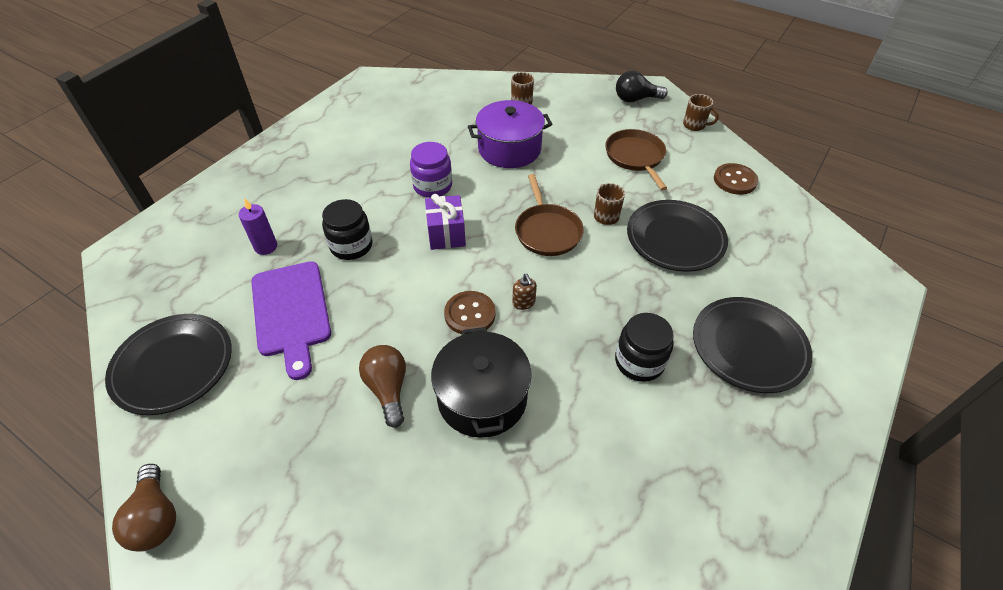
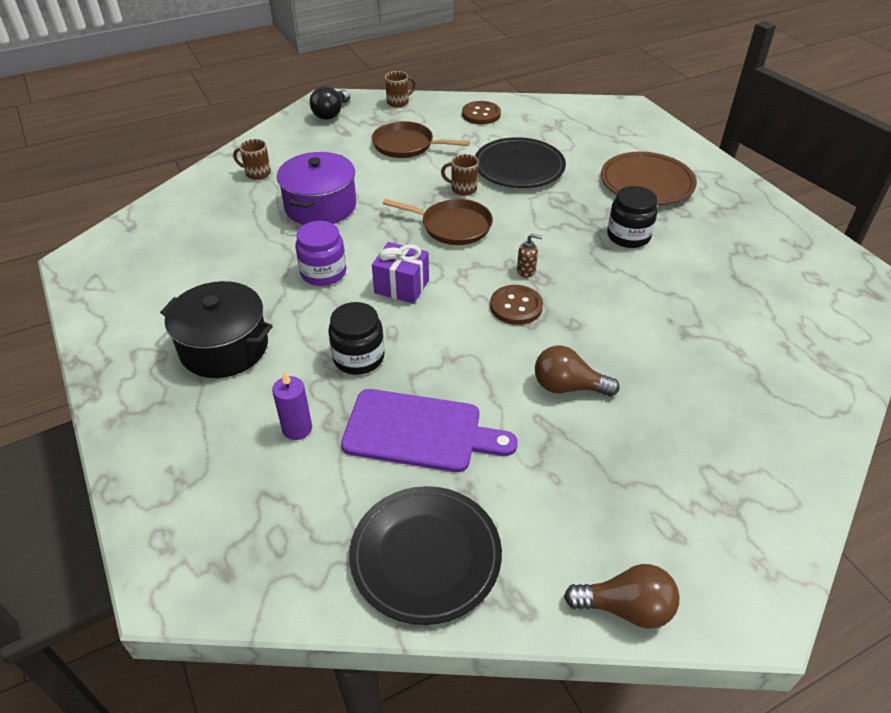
camera: 60 degrees left, 5 degrees down
black pot [431,327,532,438] -> black pot moved to [160,281,273,378]
black plate [693,297,812,393] -> brown plate [601,152,697,205]

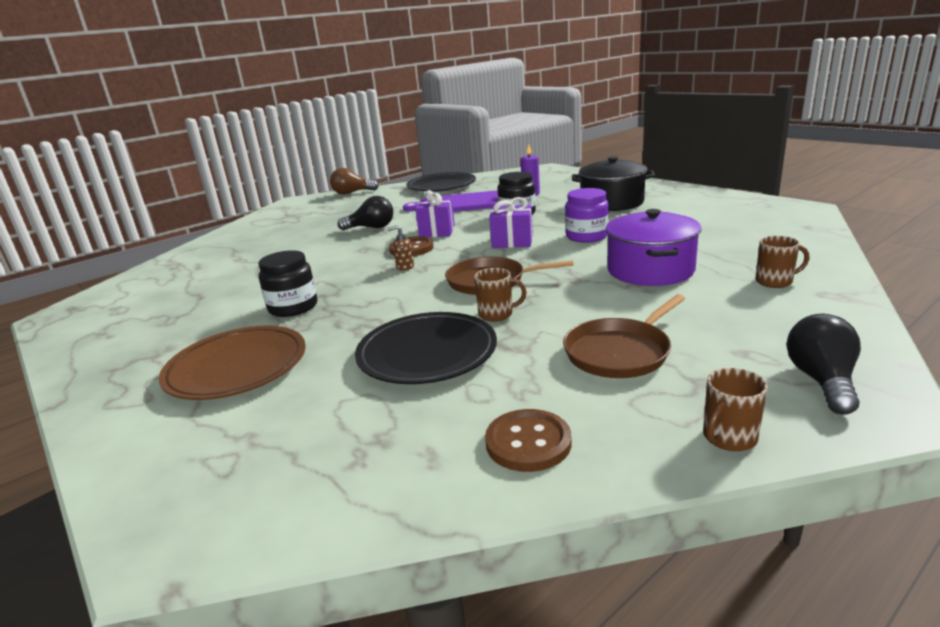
camera: 170 degrees right, 20 degrees down
brown pan [372,121,470,158] -> brown pan turned 135 degrees clockwise [563,294,685,378]
brown light bulb [535,346,620,396] -> black light bulb [337,196,393,231]
none -> purple gift [415,190,455,237]

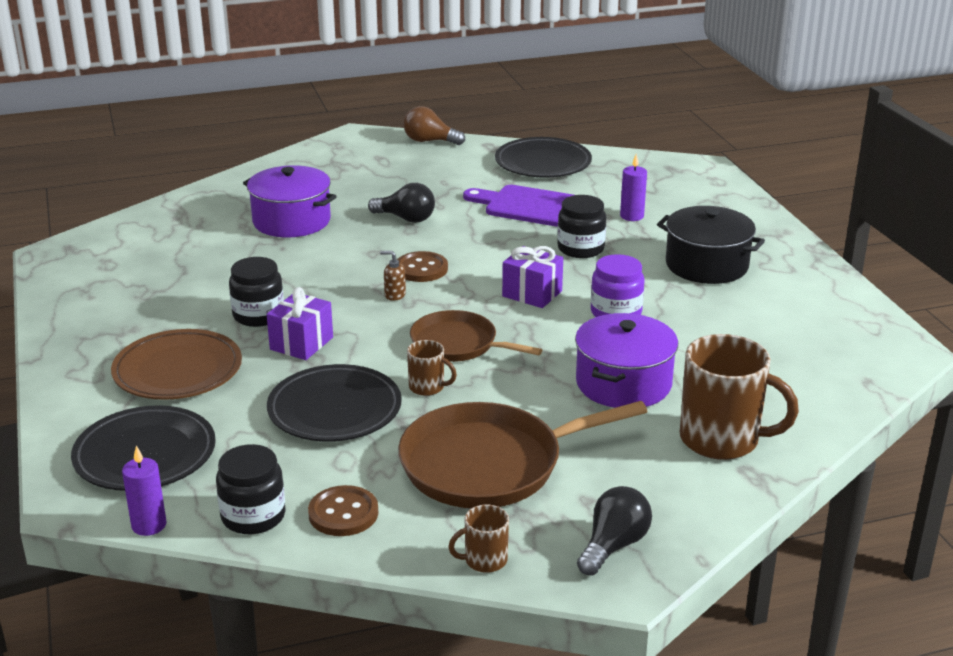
camera: 20 degrees right, 5 degrees up
purple gift [415,190,455,237] -> purple gift moved to [267,287,333,360]
brown pan [563,294,685,378] -> brown pan [398,401,648,508], size x1.61
brown mug [755,236,810,288] -> brown mug [680,334,799,460], size x2.09
none -> black plate [71,405,216,491]
none -> purple candle [122,446,167,536]
none -> black jar [216,444,286,534]
none -> purple pot [243,165,337,237]

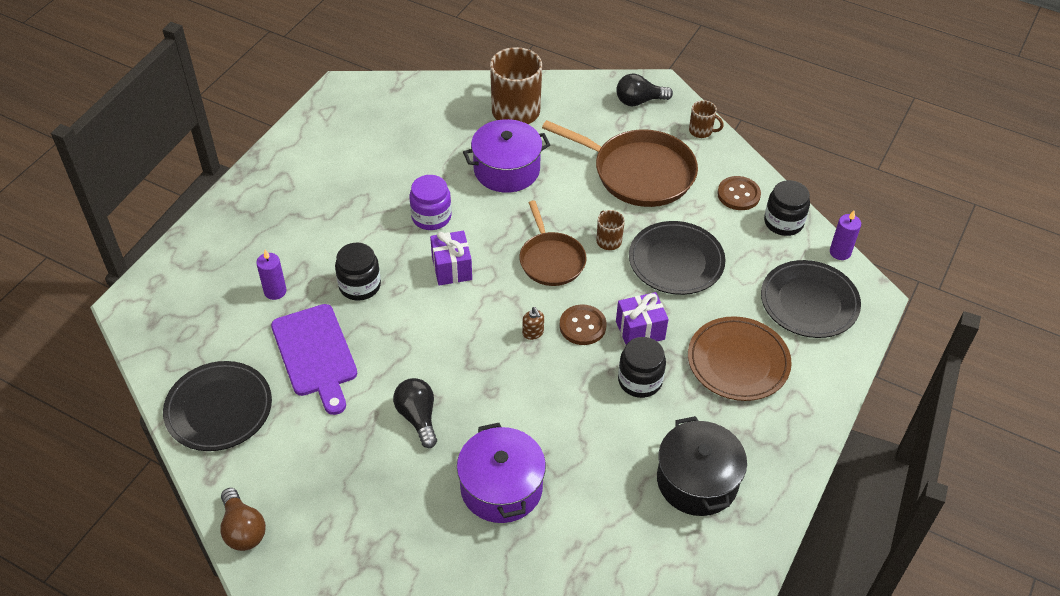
camera: 135 degrees left, 20 degrees up
brown button [397,251,448,282] -> brown button moved to [559,304,607,345]
black pot [657,206,765,284] -> black pot moved to [657,416,747,516]

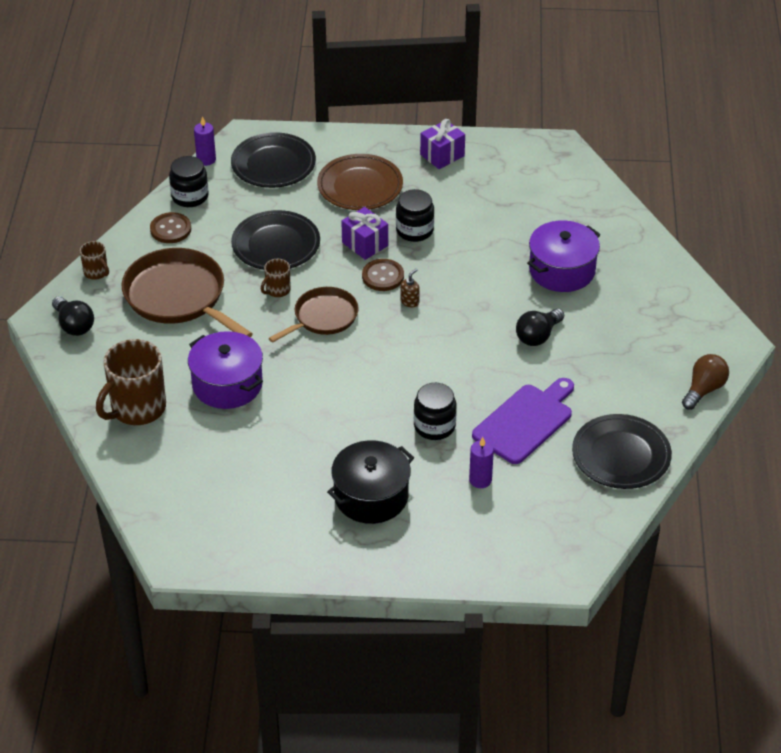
camera: 115 degrees left, 5 degrees down
purple jar [409,175,452,230] -> none
purple gift [430,231,472,286] -> purple gift moved to [420,119,465,169]
brown pan [542,120,698,207] -> brown pan turned 45 degrees counterclockwise [122,248,253,337]
black pot [657,416,747,516] -> black pot moved to [327,440,414,524]
brown mug [689,100,724,138] -> brown mug turned 135 degrees clockwise [80,241,109,280]

